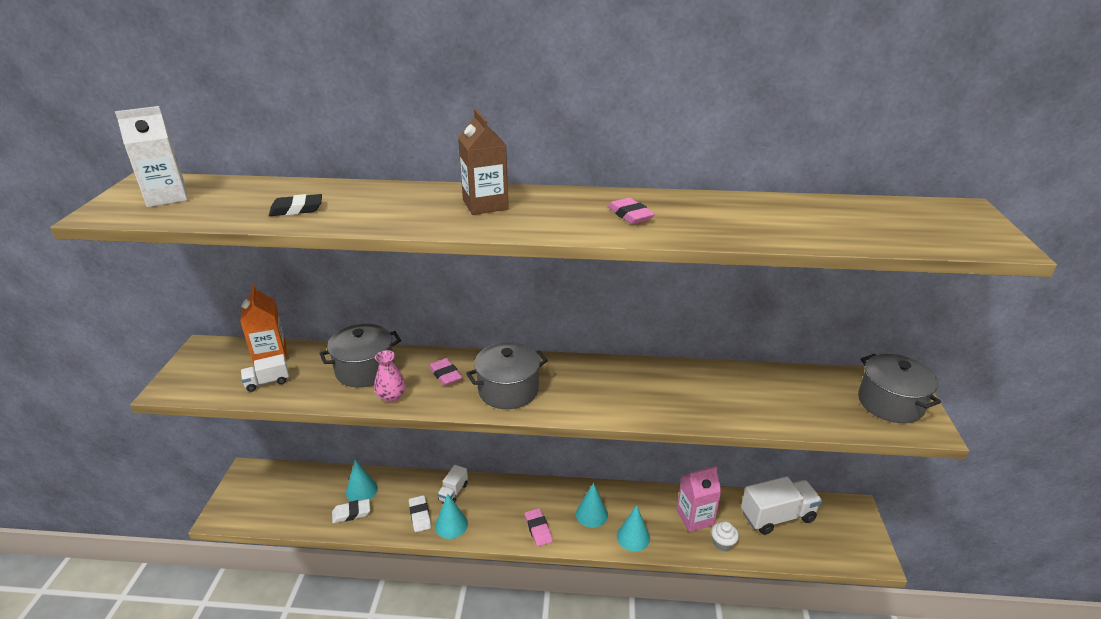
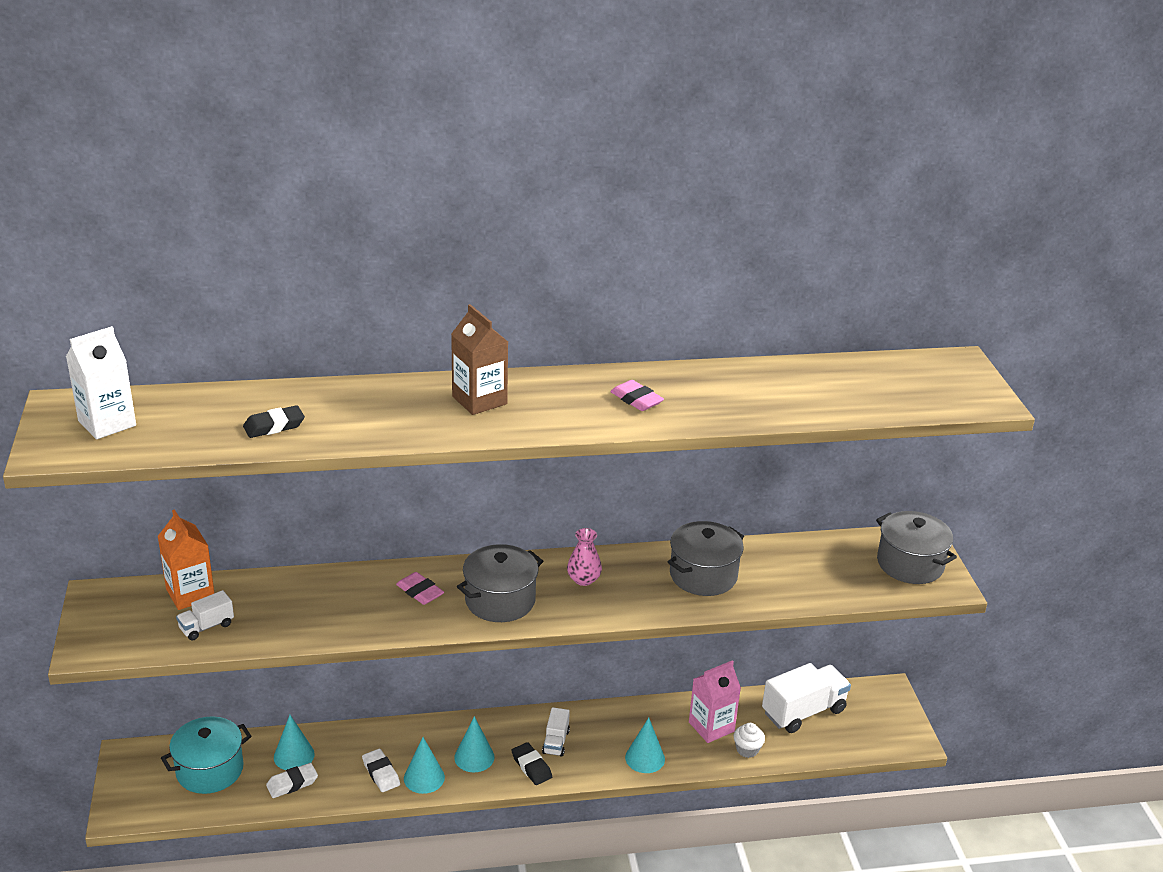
camera: 15 degrees left, 0 degrees up
grey pot [319,324,401,387] -> grey pot moved to [668,521,744,596]
pink vase [374,350,406,402] -> pink vase moved to [567,528,602,586]
white truck [437,465,468,502] -> white truck moved to [542,707,570,757]
pink eraser [525,508,553,547] -> black eraser [511,742,552,785]
turquoise cone [576,483,608,528] -> turquoise cone moved to [454,716,494,772]
none -> turquoise pot [161,716,252,794]

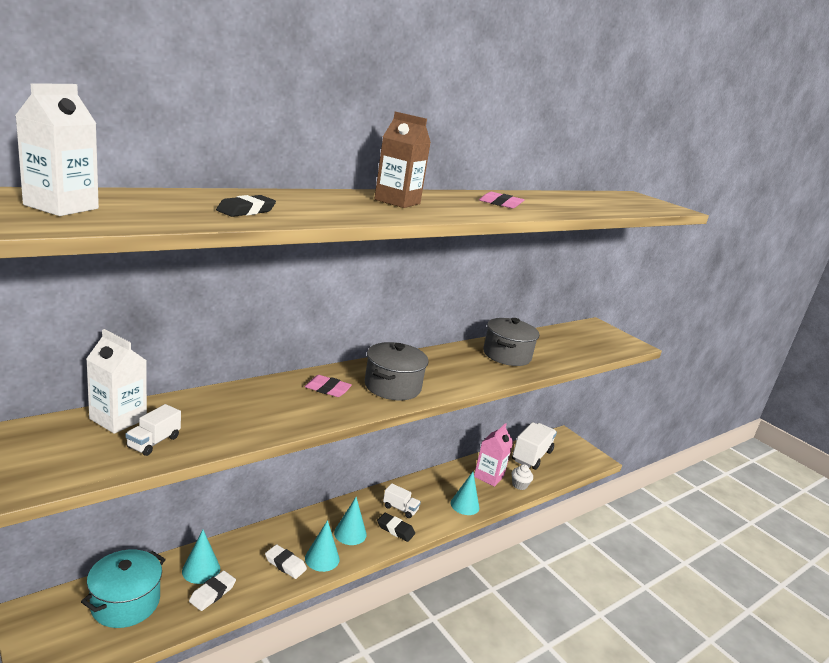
camera: 30 degrees left, 10 degrees down
orange carton [157,509,214,610] -> white carton [86,329,147,434]
white truck [542,707,570,757] -> white truck turned 45 degrees counterclockwise [383,483,421,518]
pink vase [567,528,602,586] -> none
grey pot [876,511,957,584] -> none

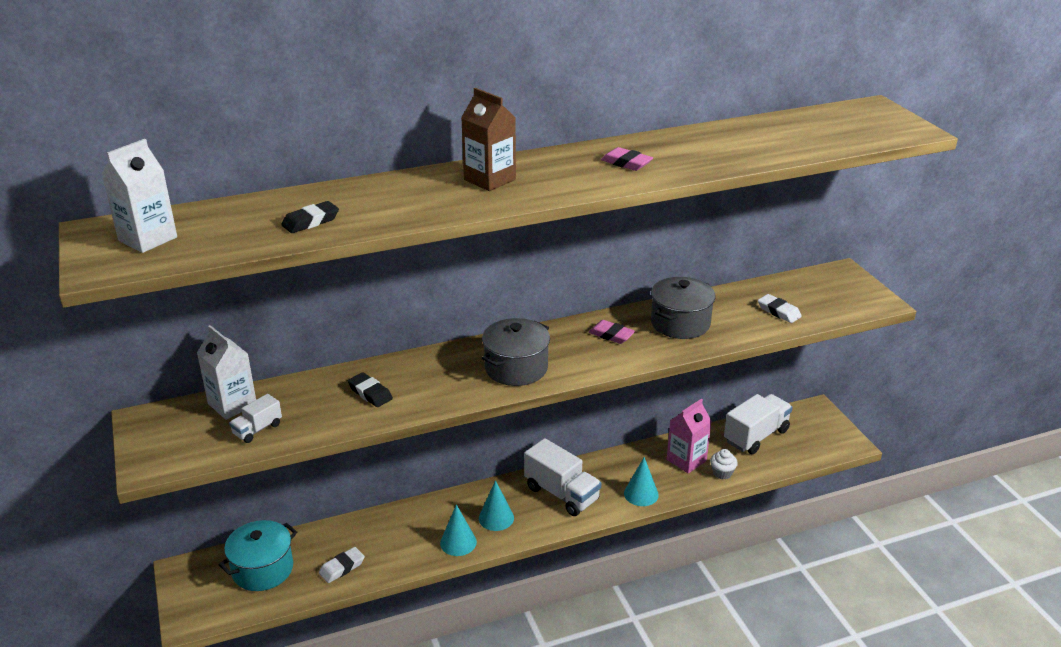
camera: 20 degrees right, 10 degrees up
turquoise cone [182,530,220,584] -> none
white eraser [265,544,307,579] -> white eraser moved to [758,294,802,323]
pink eraser [305,375,352,397] -> pink eraser moved to [588,320,635,344]
black eraser [377,513,415,542] -> black eraser moved to [348,372,393,407]
white truck [383,483,421,518] -> white truck [524,438,601,516], size x1.93

